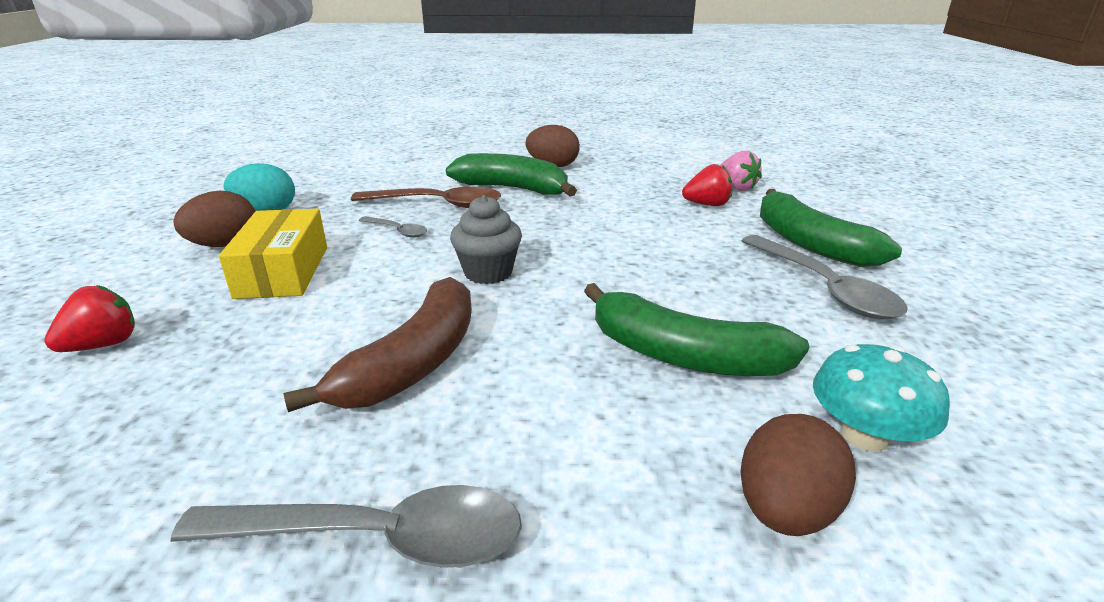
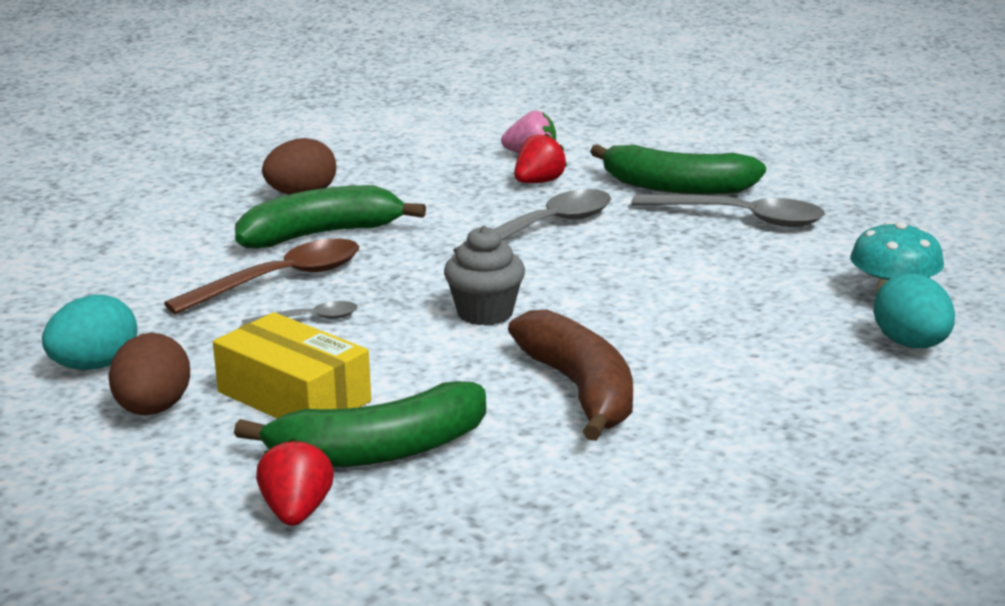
camera: 45 degrees left, 5 degrees down
grey spoon [171,485,522,568] -> grey spoon moved to [453,189,611,254]
green banana [584,283,809,376] -> green banana moved to [234,381,486,467]
brown egg [740,414,856,536] -> turquoise egg [874,273,955,348]

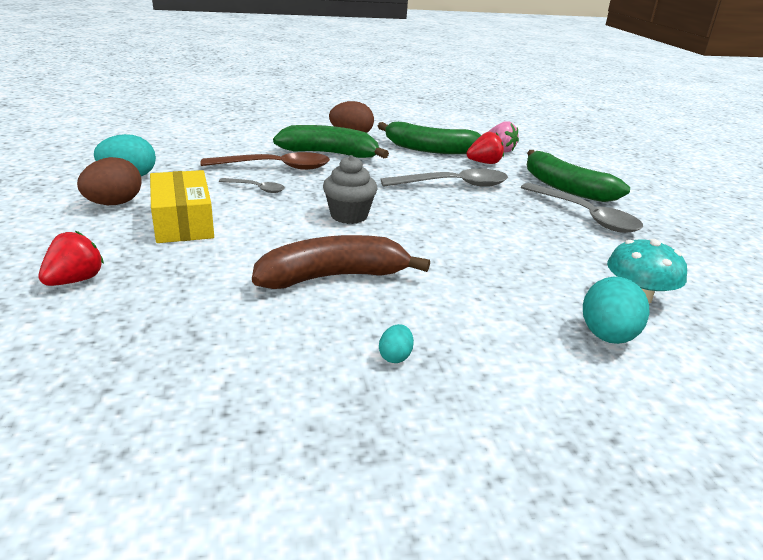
camera: 30 degrees right, 5 degrees up
green banana [234,381,486,467] -> green banana moved to [378,122,481,154]
brown banana [508,309,633,441] -> brown banana turned 120 degrees counterclockwise [252,235,430,289]
none -> turquoise egg [379,324,414,363]

